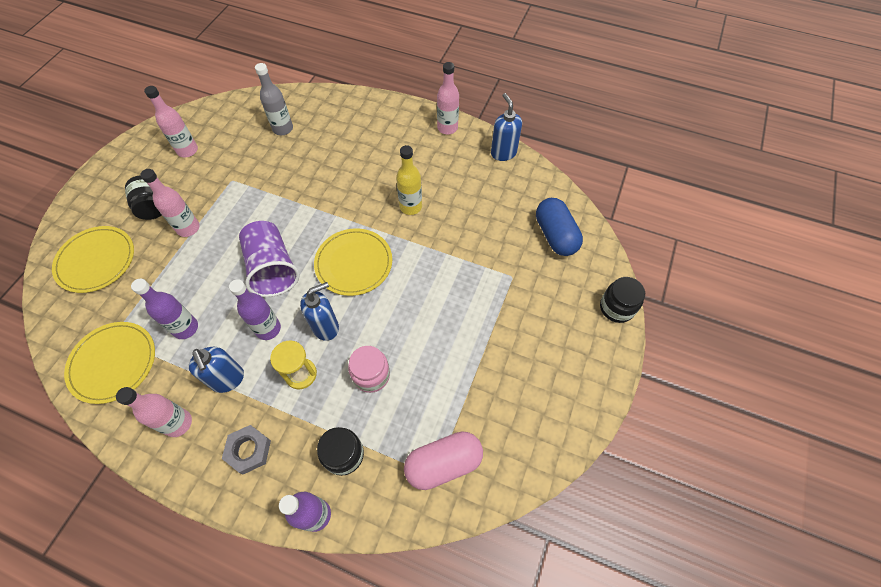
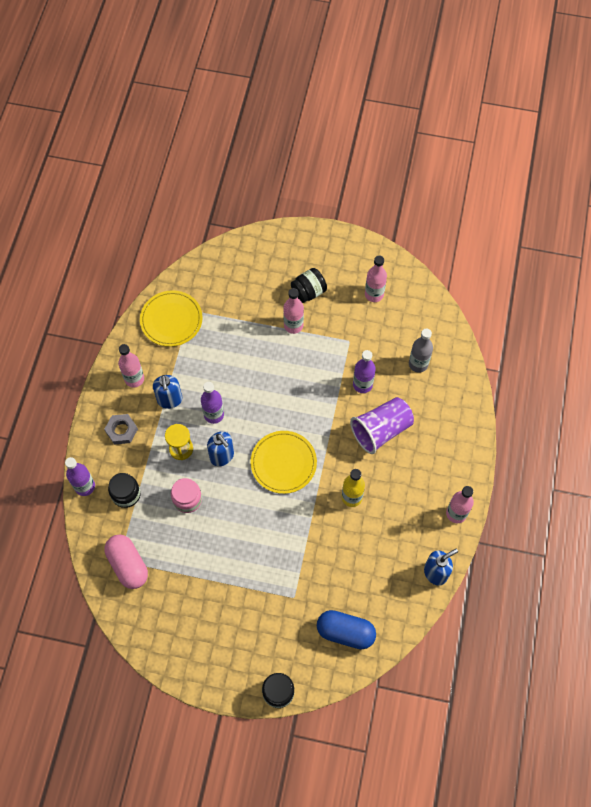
camera: 80 degrees right, 5 degrees up
yellow plate [52,226,134,293] -> none
purple bottle [131,279,198,339] -> purple bottle moved to [353,350,376,393]
blue soap dispenser [189,347,244,393] -> blue soap dispenser turned 60 degrees counterclockwise [153,375,182,409]
purple cup [239,221,300,297] -> purple cup moved to [350,397,414,454]
blue capsule [536,198,583,256] -> blue capsule turned 45 degrees clockwise [317,610,376,649]

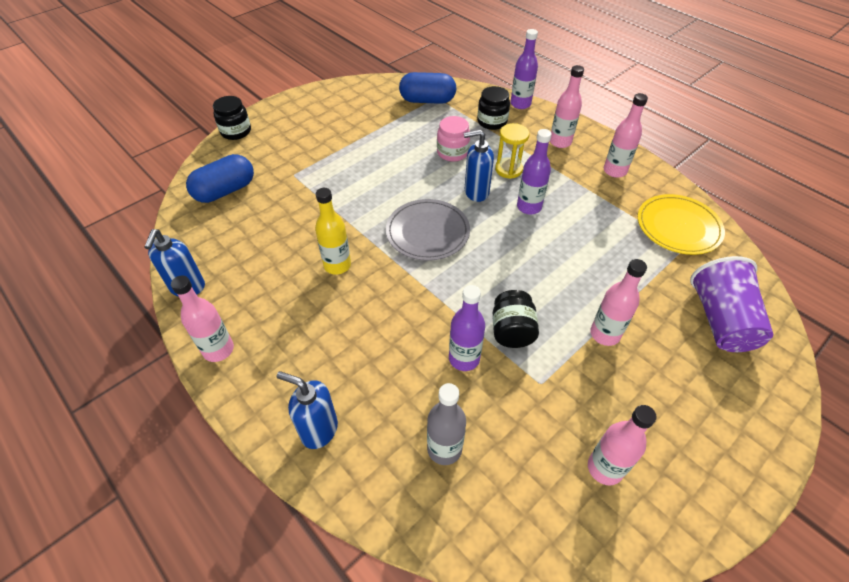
camera: 125 degrees right, 15 degrees down
grey nut [104,414,138,445] -> pink bottle [550,65,584,148]
pink capsule [105,534,148,589] -> blue capsule [399,72,456,104]
blue soap dispenser [153,375,182,409] -> blue soap dispenser moved to [277,371,338,449]
yellow plate [250,431,317,494] -> grey plate [386,199,470,261]
black jar [291,268,327,303] -> black jar moved to [493,290,539,348]
purple cup [350,397,414,454] -> purple cup moved to [690,256,773,352]

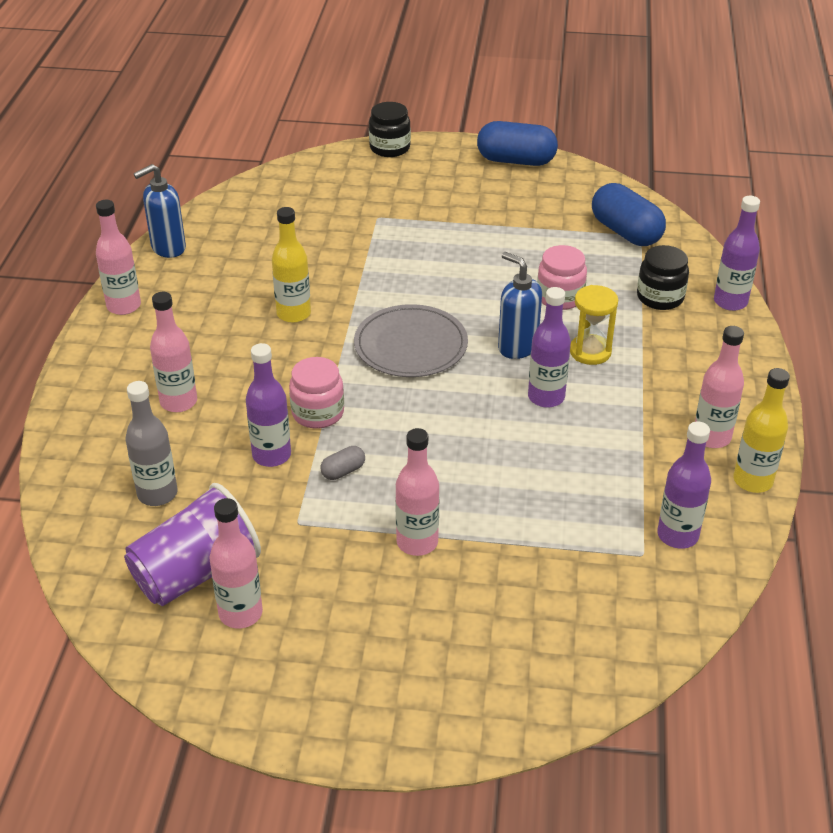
camera: 50 degrees right, 10 degrees down
blue capsule [186,154,254,203] -> blue capsule moved to [477,121,558,166]
blue soap dispenser [277,371,338,449] -> none
black jar [493,290,539,348] -> grey capsule [320,446,365,480]
pink bottle [550,65,584,148] -> pink bottle moved to [150,292,197,412]
yellow plate [637,194,725,255] -> purple bottle [657,421,711,549]
purple cup [690,256,773,352] -> purple cup moved to [124,483,261,606]
none -> pink jar [289,357,344,429]
none -> yellow bottle [733,368,790,493]

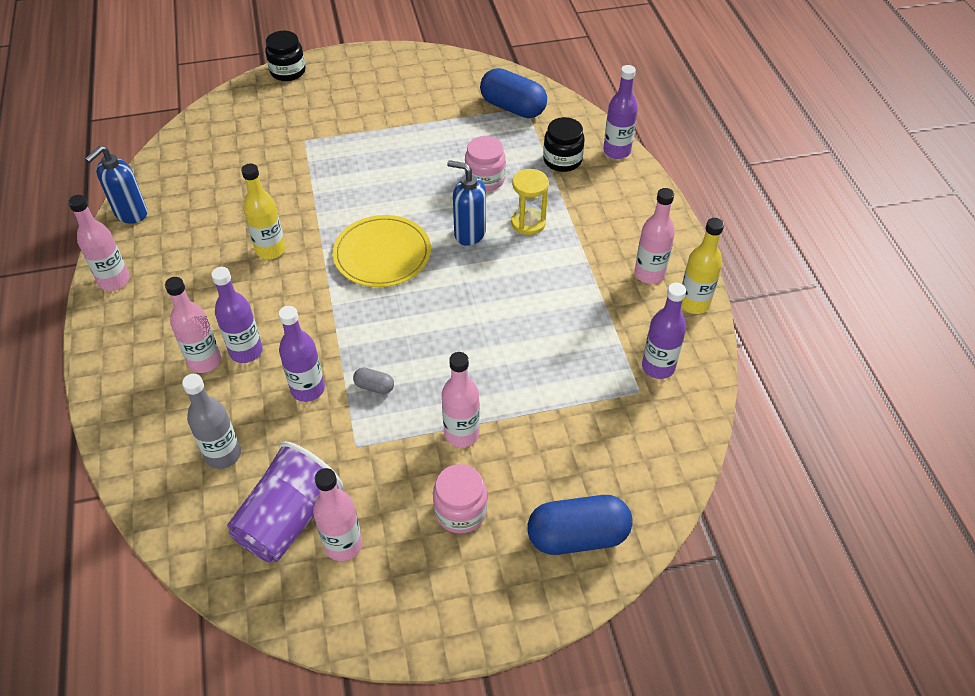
camera: 20 degrees left, 10 degrees up
pink jar [289,357,344,429] -> pink jar moved to [433,464,487,534]
grey capsule [320,446,365,480] -> grey capsule turned 75 degrees clockwise [353,367,394,394]
grey plate [354,304,468,377] -> yellow plate [333,215,431,287]
blue capsule [477,121,558,166] -> blue capsule moved to [527,495,633,555]
purple bottle [528,287,571,408] -> purple bottle moved to [211,267,263,363]

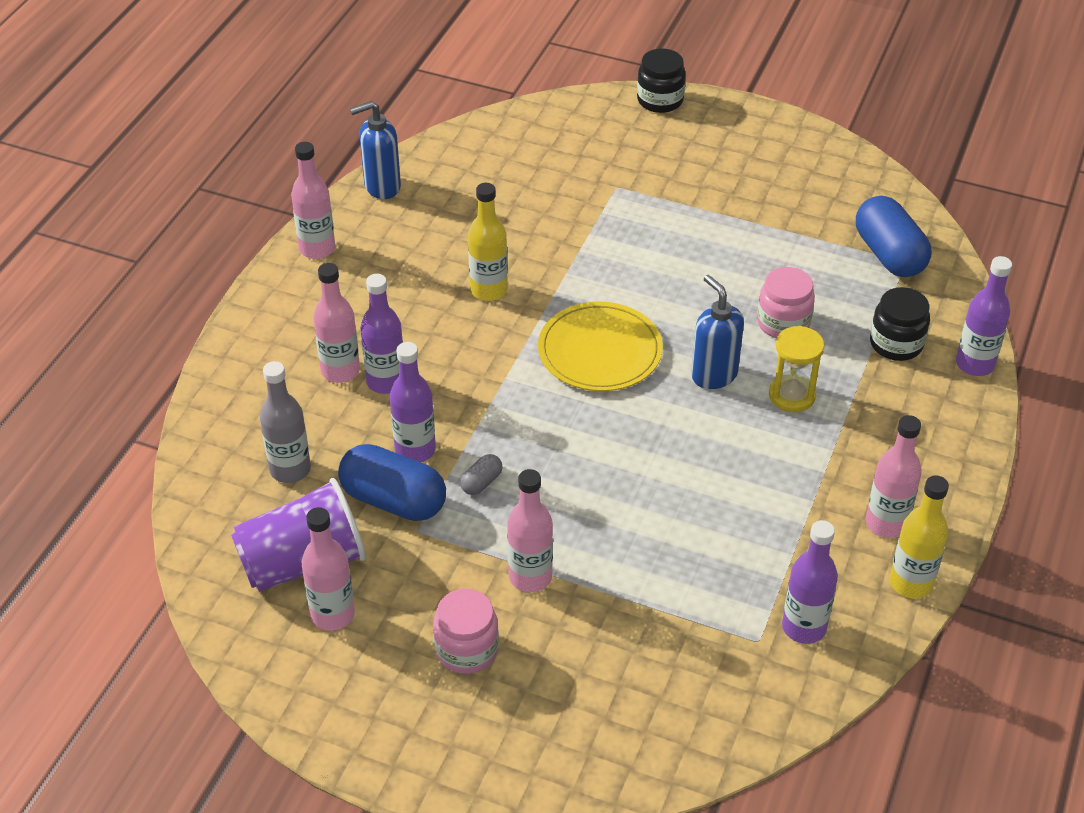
camera: 35 degrees right, 5 degrees down
grey capsule [353,367,394,394] -> grey capsule turned 75 degrees clockwise [460,454,503,495]
blue capsule [527,495,633,555] -> blue capsule moved to [338,444,446,521]

